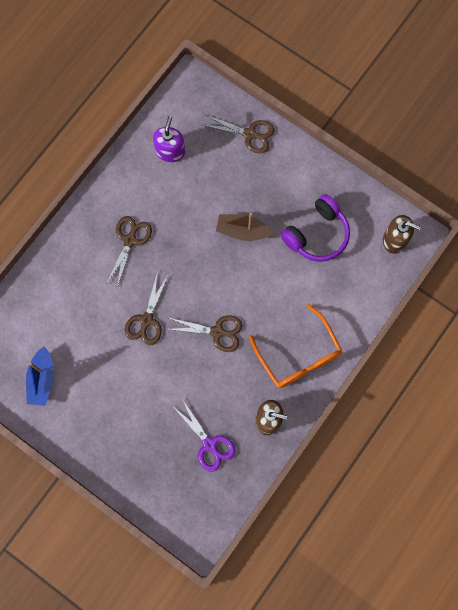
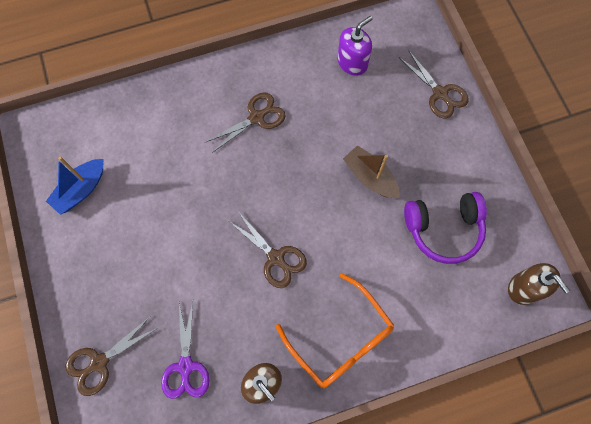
camera: 35 degrees right, 5 degrees down
brown scissors [125,271,168,345] -> brown scissors moved to [65,316,157,396]
orange glasses [249,304,342,388] -> orange glasses turned 45 degrees counterclockwise [276,273,394,388]

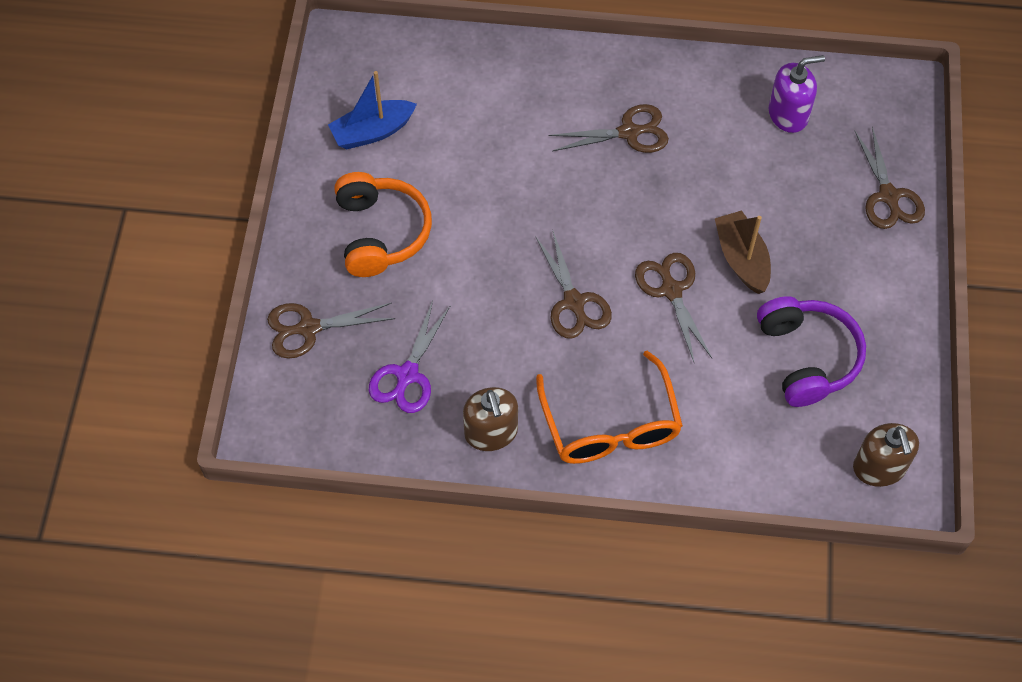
camera: 25 degrees right, 10 degrees down
purple headphones [404,192,487,264] -> purple headphones turned 120 degrees counterclockwise [757,296,866,407]
none -> orange headphones [334,172,432,277]
none -> brown scissors [635,253,712,362]

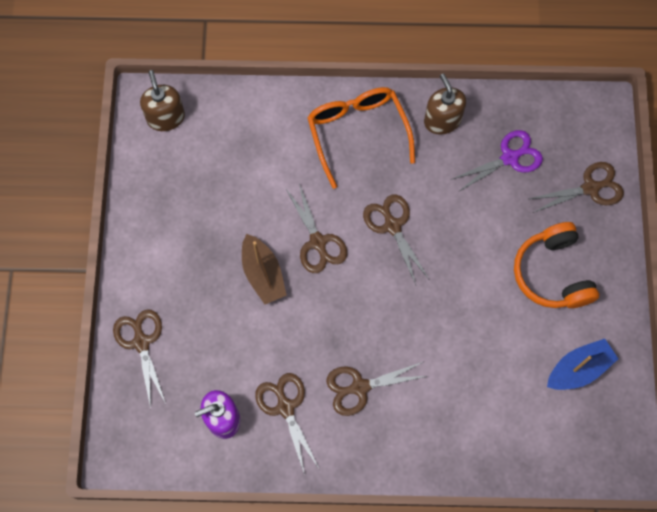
camera: 175 degrees right, 10 degrees up
purple scissors [369,301,451,413] -> purple scissors turned 45 degrees clockwise [451,130,543,192]
purple headphones [757,296,866,407] -> none
none -> brown scissors [255,373,319,475]

